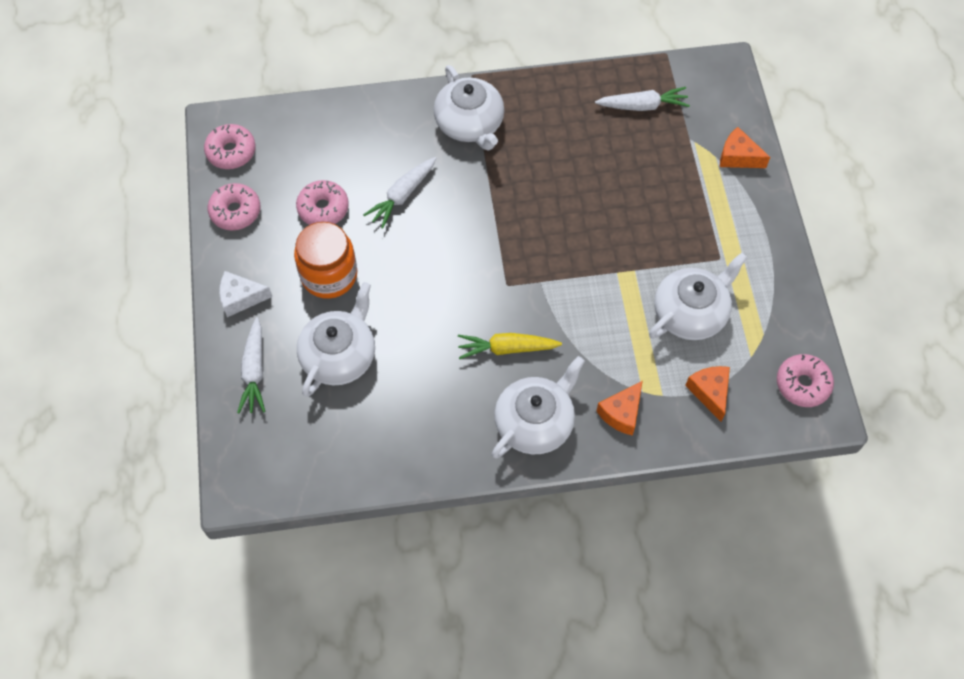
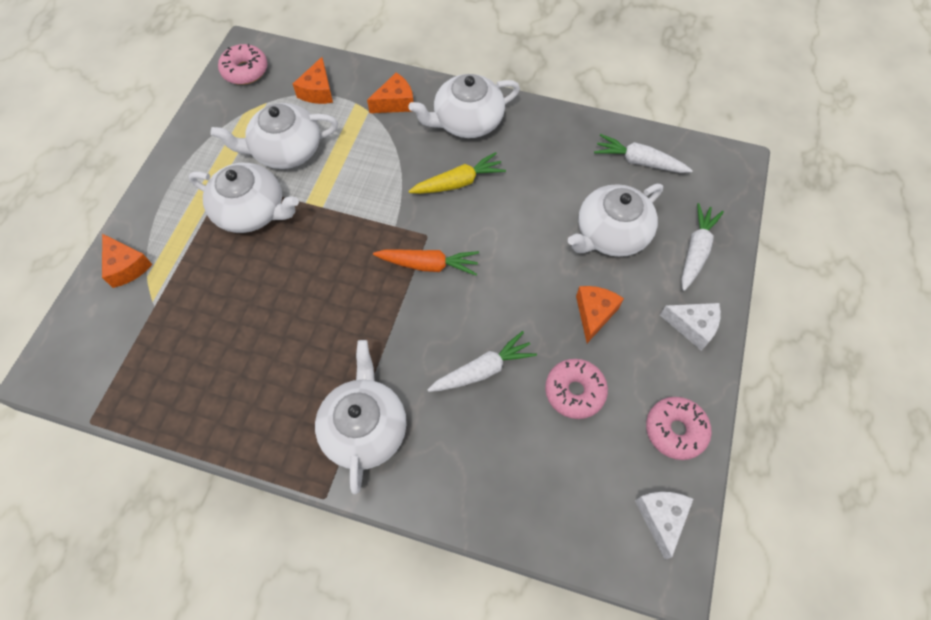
camera: 155 degrees left, 0 degrees up
pink donut [204,124,256,169] -> white cheese [635,492,693,559]
orange jar [294,222,357,299] -> orange cheese [576,286,624,343]
yellow carrot [458,333,562,359] -> yellow carrot turned 45 degrees counterclockwise [409,152,506,194]
white carrot [595,87,690,111] -> white carrot moved to [594,134,693,173]
none -> white teapot [189,163,299,233]
none -> orange carrot [373,250,479,276]

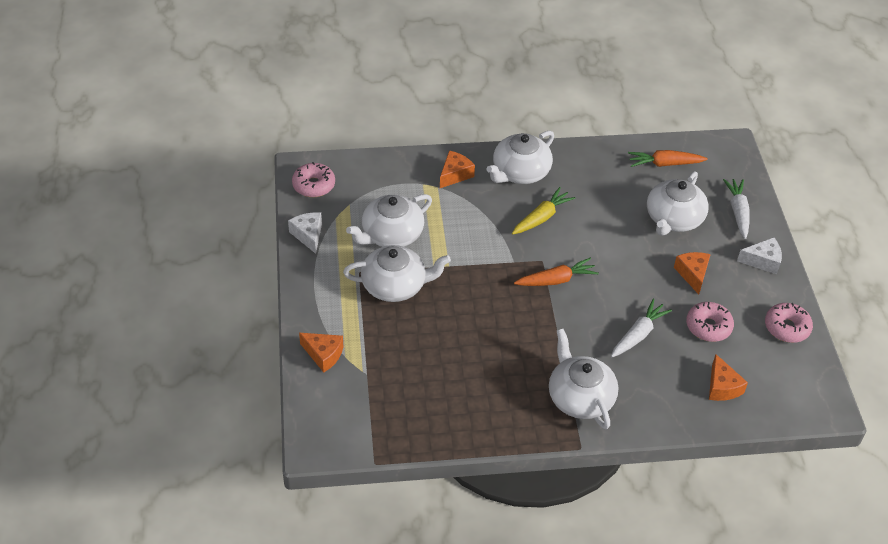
camera: 25 degrees left, 15 degrees down
orange cheese [293,57,333,104] -> orange cheese moved to [709,354,748,401]
white carrot [594,134,693,173] -> orange carrot [628,150,708,167]
white cheese [635,492,693,559] -> white cheese moved to [288,212,322,254]

